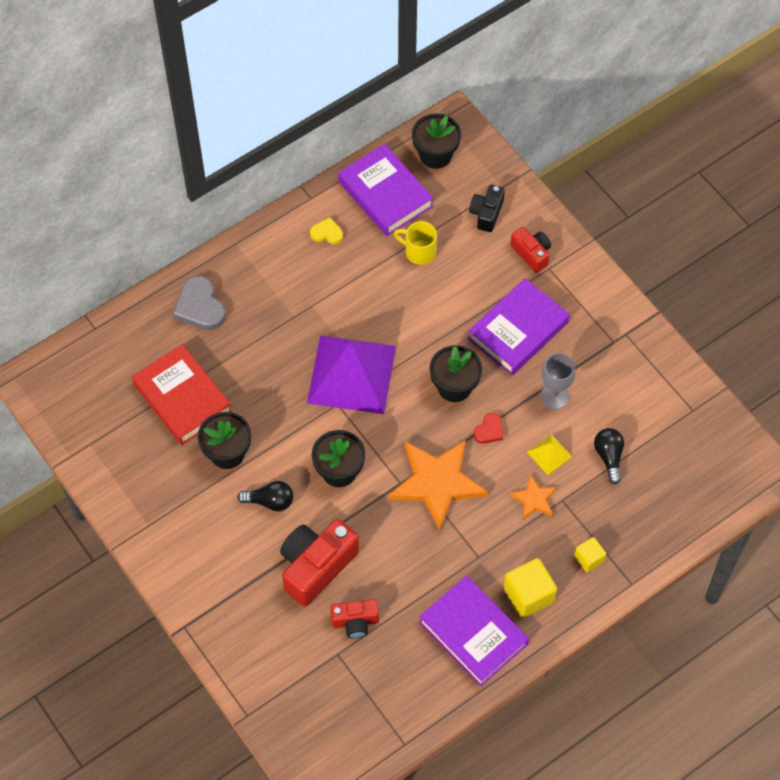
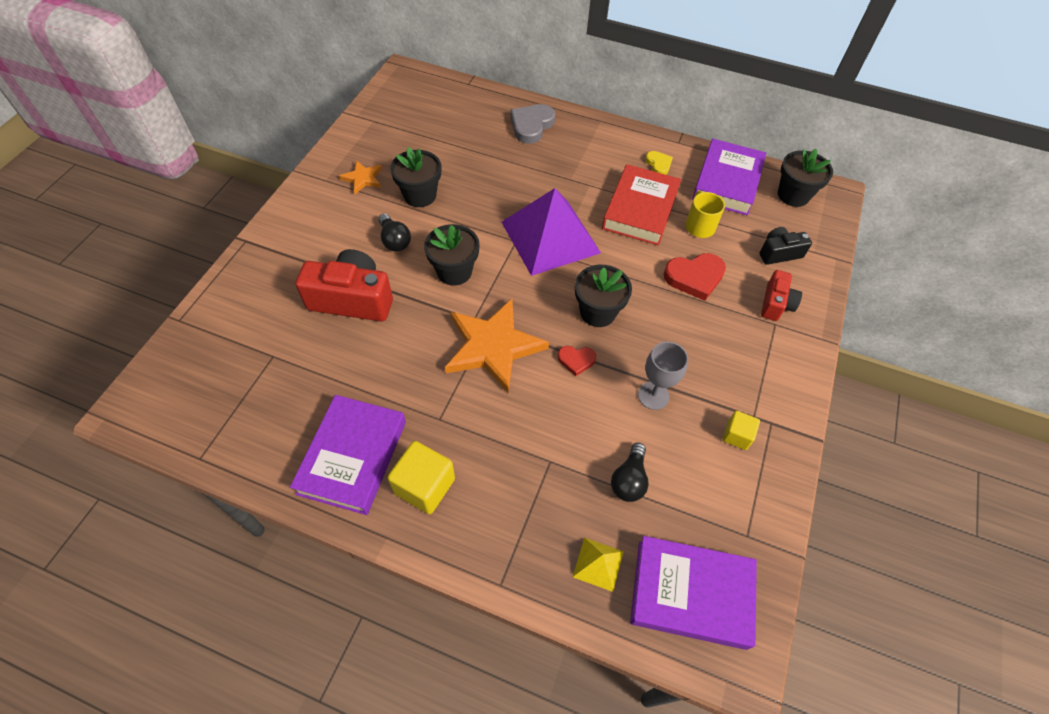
camera: 55 degrees right, 5 degrees down
red book [132,344,232,445] -> red book moved to [602,164,681,246]
red camera [330,599,379,638] -> none
purple book [468,278,570,375] -> purple book moved to [630,536,757,650]
orange star [509,475,557,520] -> orange star moved to [339,160,382,194]
yellow pyramid [527,434,572,475] -> yellow pyramid moved to [573,538,624,592]
yellow cube [574,537,606,572] -> yellow cube moved to [723,411,760,450]
black light bulb [594,428,624,485] -> black light bulb turned 150 degrees clockwise [611,443,649,502]
none -> red heart [664,253,726,301]

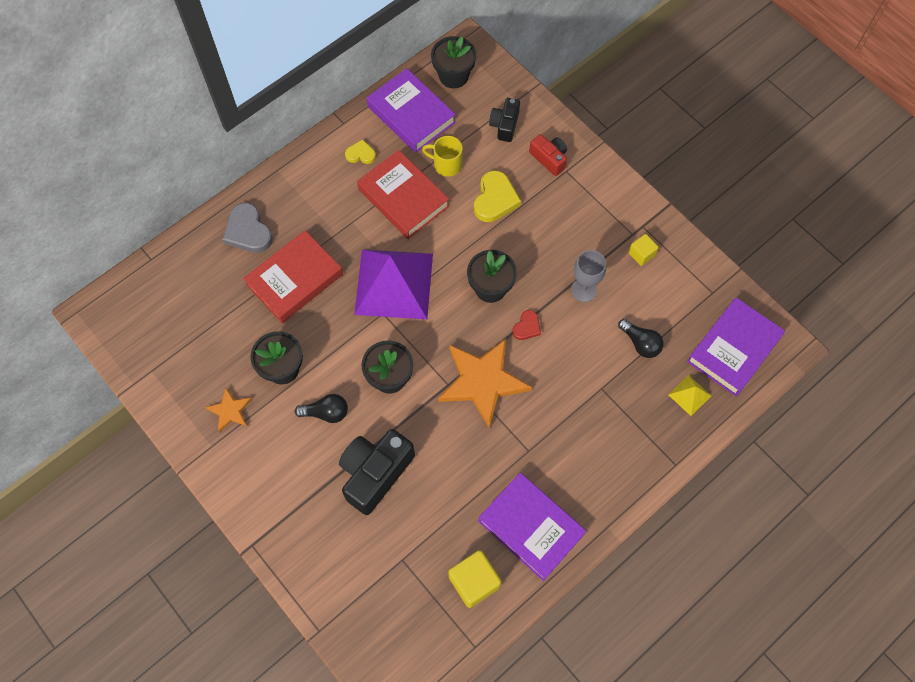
camera: 60 degrees left, 10 degrees up
red camera [295,249,393,321] -> black camera [339,429,415,515]
yellow cube [388,441,455,514] -> yellow cube moved to [448,550,501,608]
red heart [664,253,726,301] -> yellow heart [474,170,521,222]
none -> red book [243,230,343,323]

